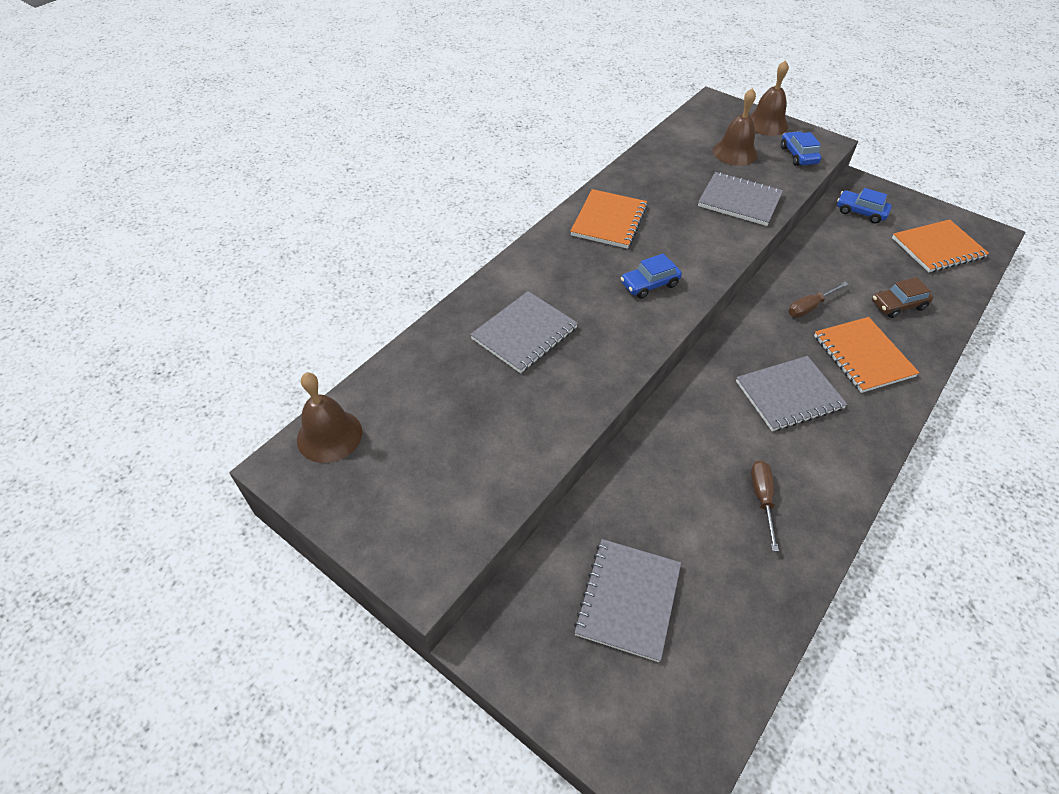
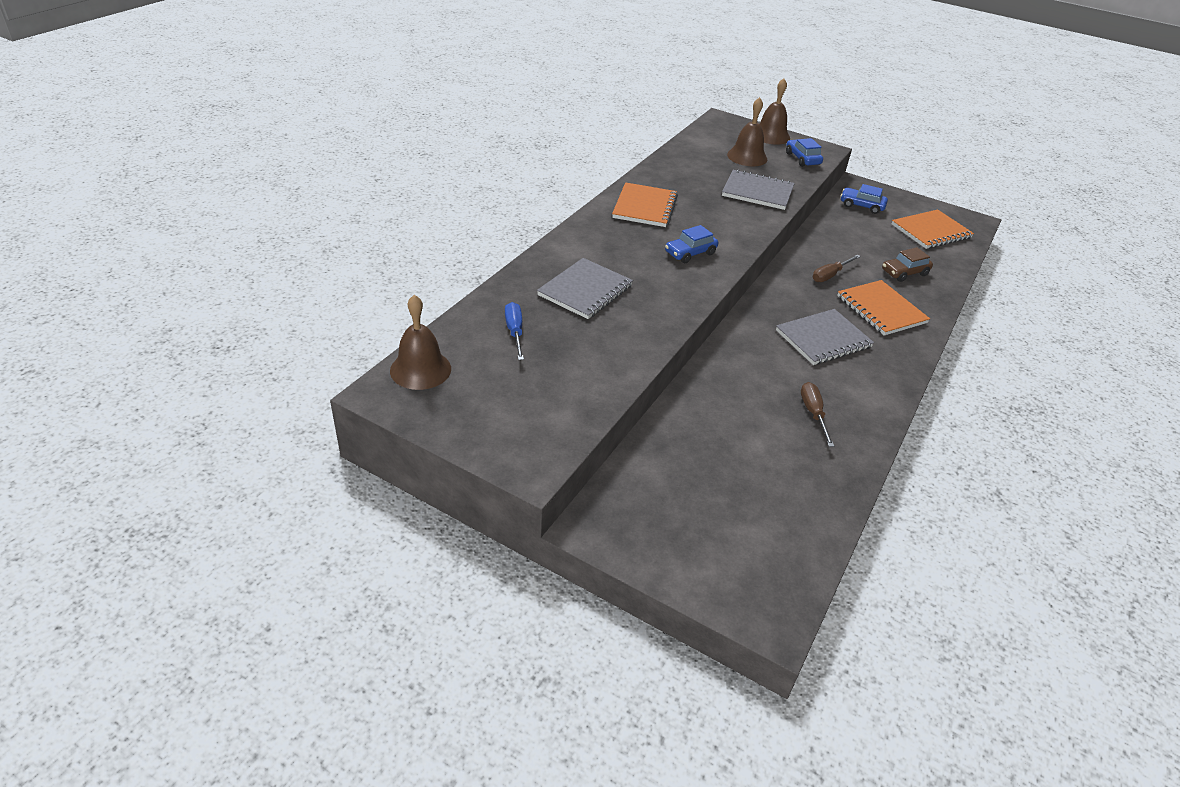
camera: 10 degrees left, 10 degrees down
grey notebook [574,539,681,662] -> none
none -> blue screwdriver [505,302,524,360]

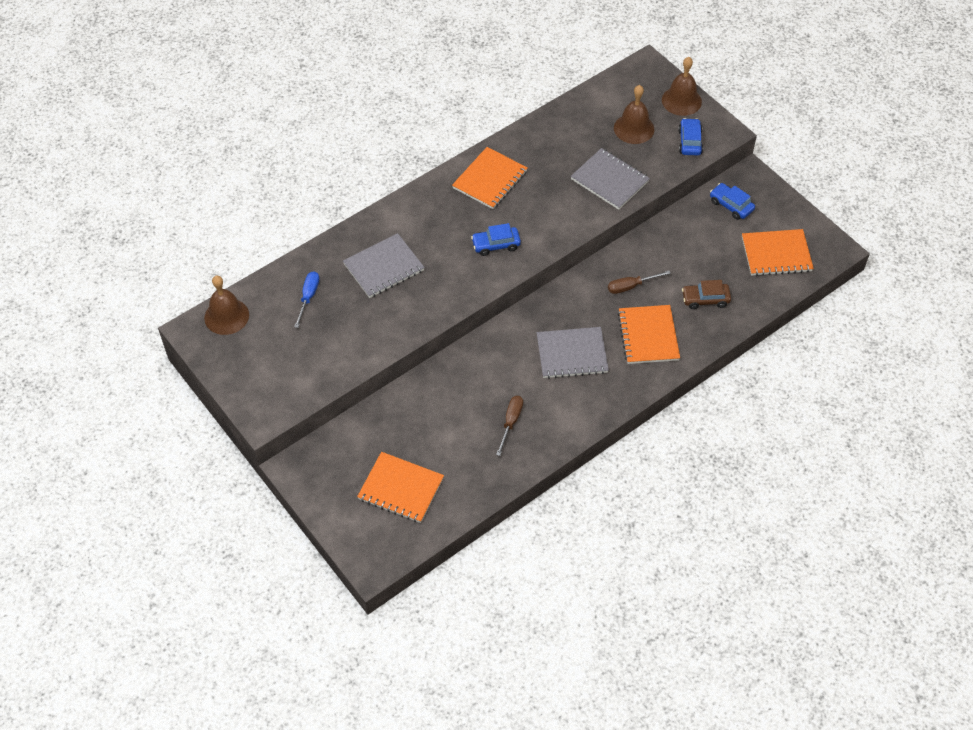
camera: 25 degrees right, 15 degrees up
none -> orange notebook [357,452,444,523]

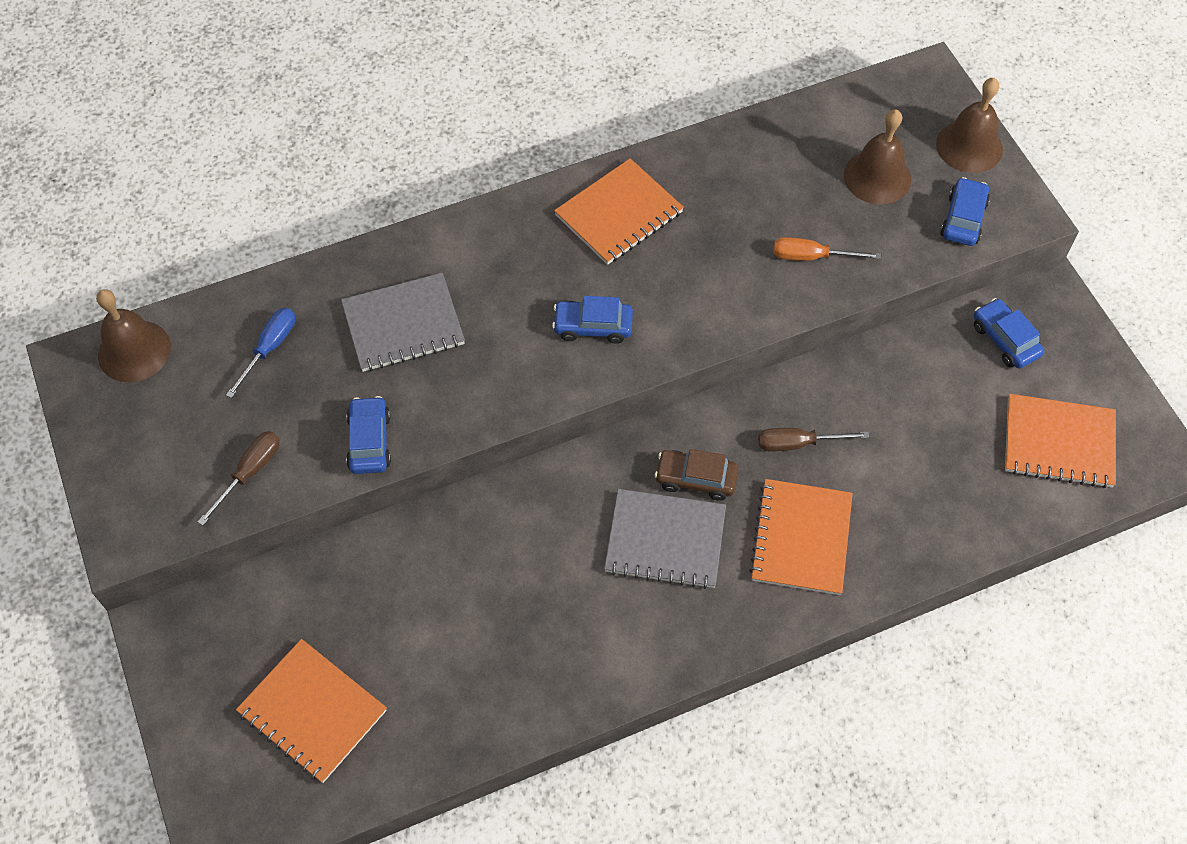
camera: 15 degrees right, 5 degrees up
brown screwdriver [496,396,523,456] -> brown screwdriver moved to [198,431,280,525]
grey notebook [571,148,650,210] -> orange screwdriver [774,237,881,261]
brown car [682,280,731,309] -> brown car moved to [655,449,738,501]
none -> blue car [346,396,391,474]

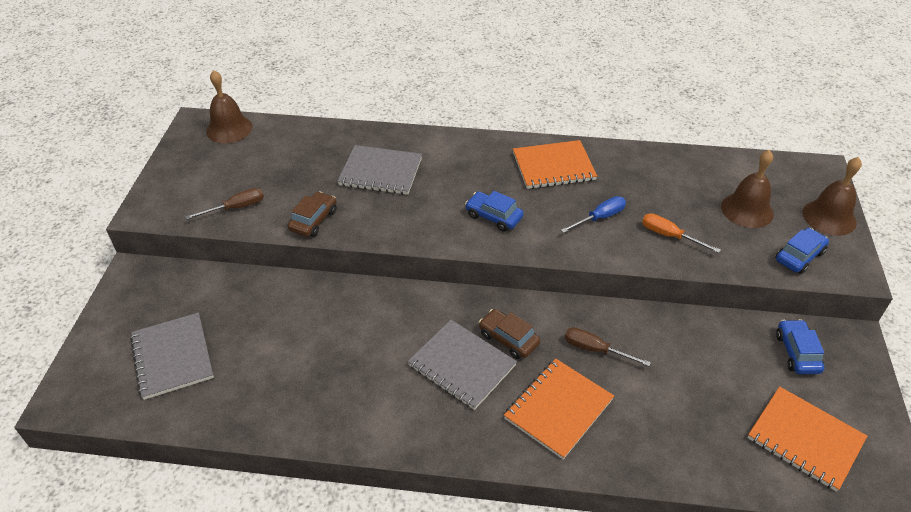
camera: 30 degrees right, 15 degrees down
blue screwdriver [226,308,295,398] -> blue screwdriver moved to [561,196,626,233]
orange notebook [236,639,387,783] -> grey notebook [130,313,214,400]
blue car [346,396,391,474] -> brown car [288,191,337,237]

